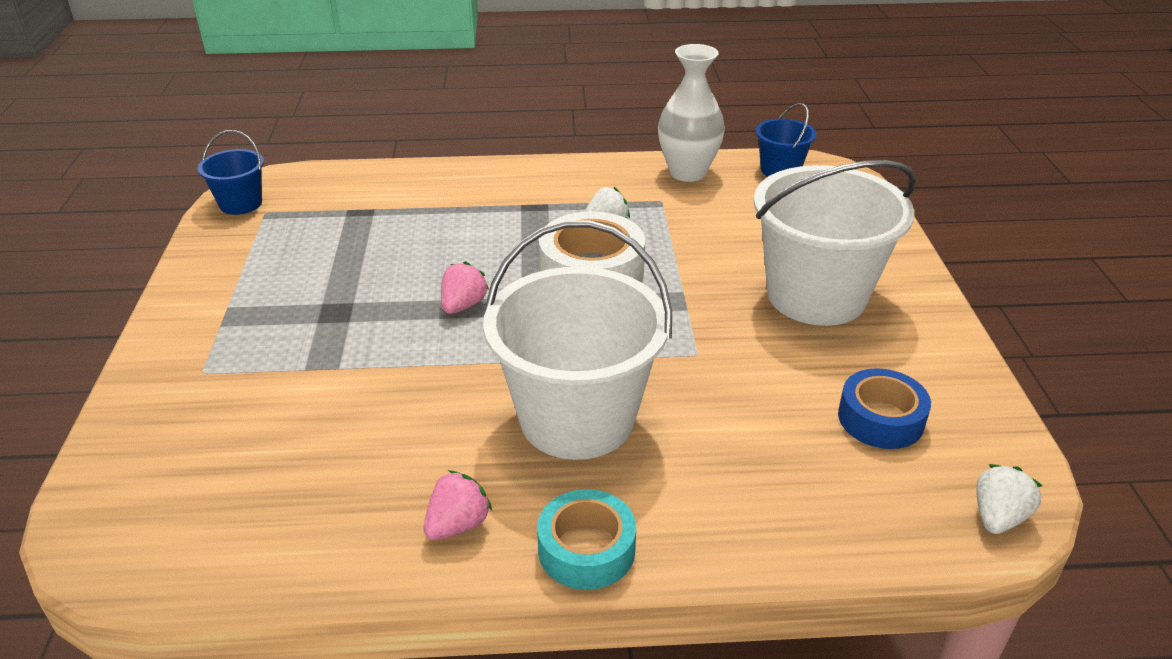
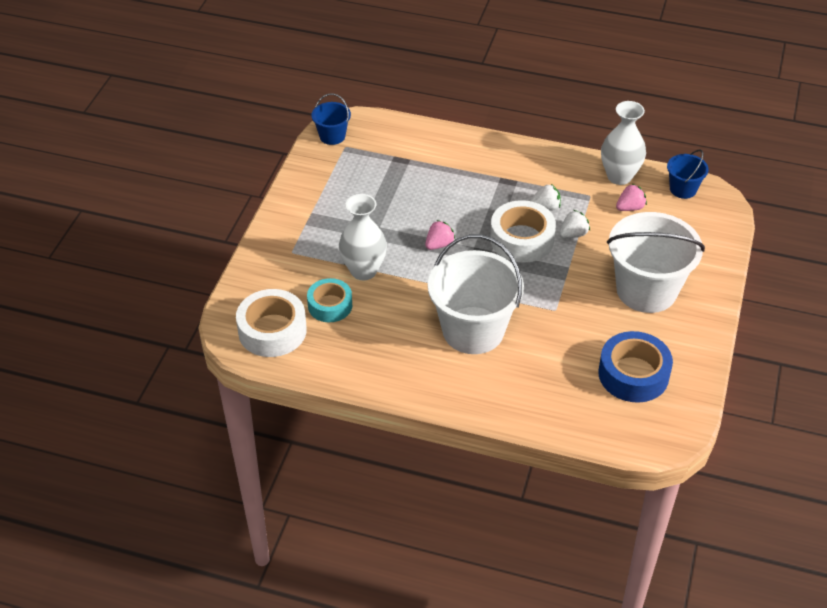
camera: 20 degrees right, 10 degrees up
pink strawberry [423,470,492,540] -> pink strawberry moved to [616,184,647,211]
turquoise tape [537,489,636,590] -> turquoise tape moved to [307,278,352,322]
blue tape [838,368,931,449] -> blue tape [598,331,673,403], size x1.51
white strawberry [976,464,1042,534] -> white strawberry moved to [560,210,590,239]
none -> white tape [236,289,307,357]
none -> white vase [339,194,387,280]

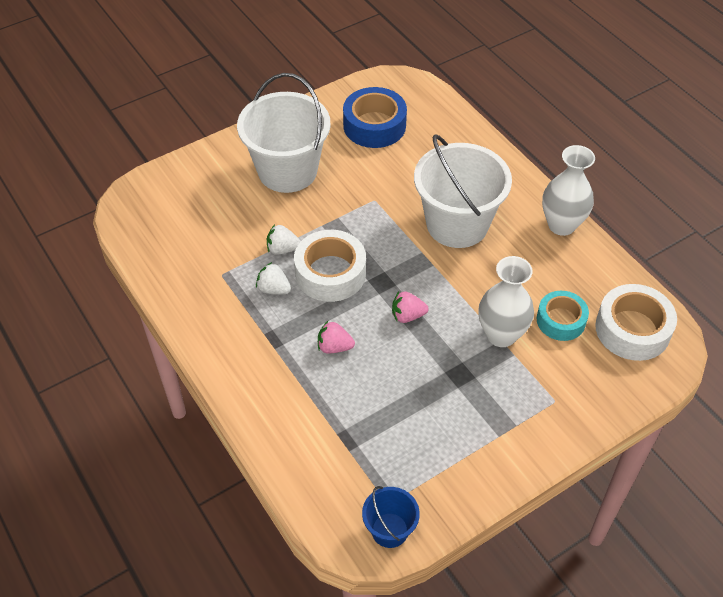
camera: 140 degrees left, 5 degrees up
white vase [601,101,646,185] -> white vase moved to [542,145,595,236]
pink strawberry [616,184,647,211] -> pink strawberry moved to [318,321,355,354]
blue bucket [667,150,709,199] -> none

